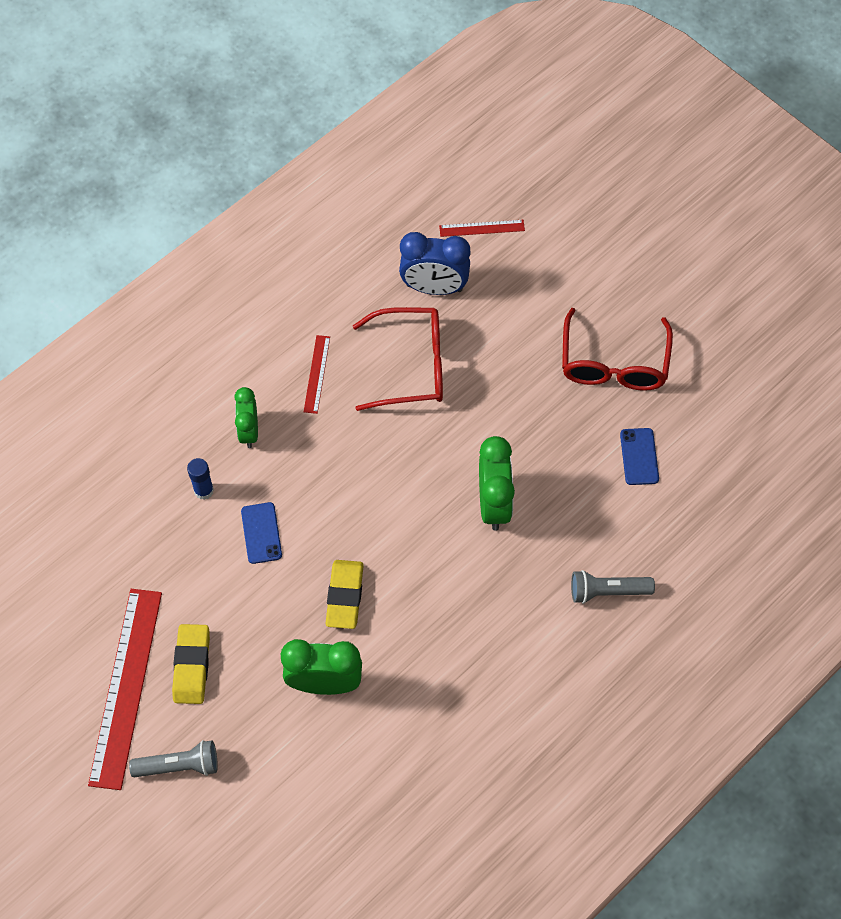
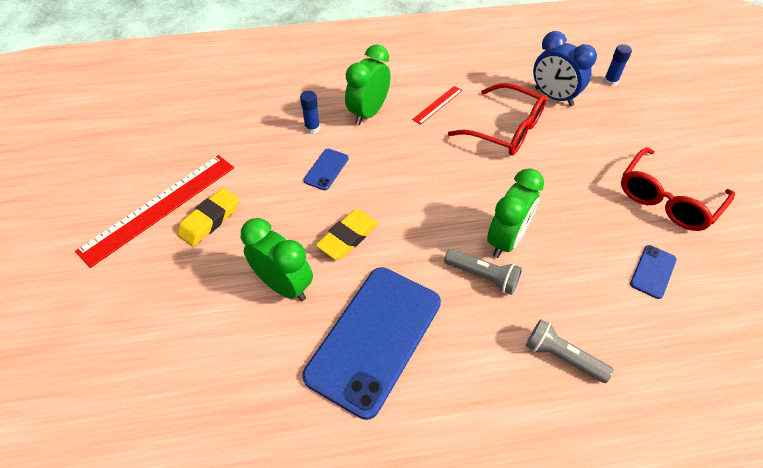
camera: 35 degrees right, 10 degrees down
grey flashlight [129,740,218,777] -> grey flashlight moved to [444,249,522,295]
green clock [234,387,258,448] -> green clock [345,44,391,125], size x1.53
red ruler [439,220,525,237] -> blue glue stick [604,44,632,87]
none -> blue phone [302,267,441,420]

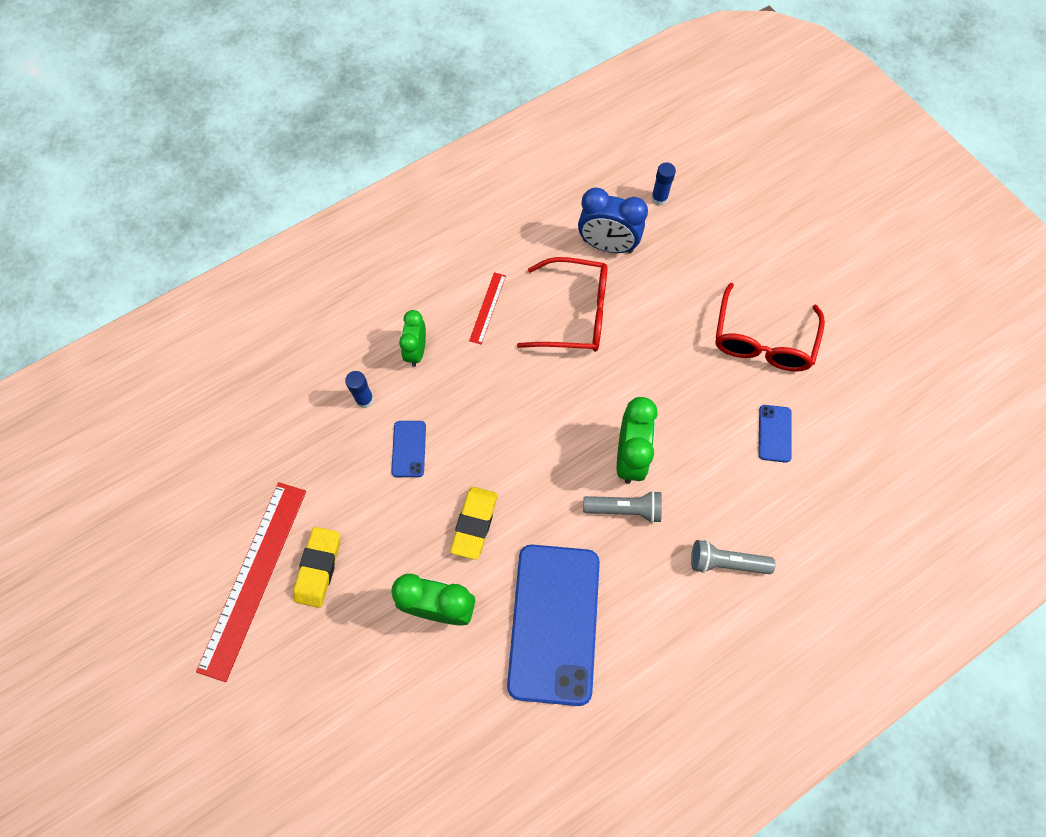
camera: 25 degrees left, 15 degrees up
green clock [345,44,391,125] -> green clock [399,310,426,367], size x0.65

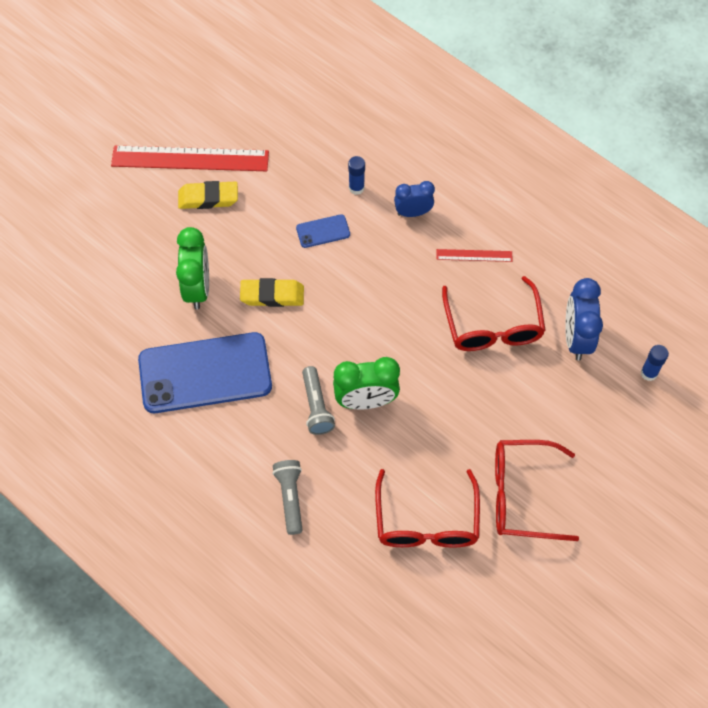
camera: 75 degrees right, 5 degrees down
green clock [399,310,426,367] -> blue clock [394,181,435,217]
blue phone [758,405,792,463] -> red glasses [375,469,480,548]

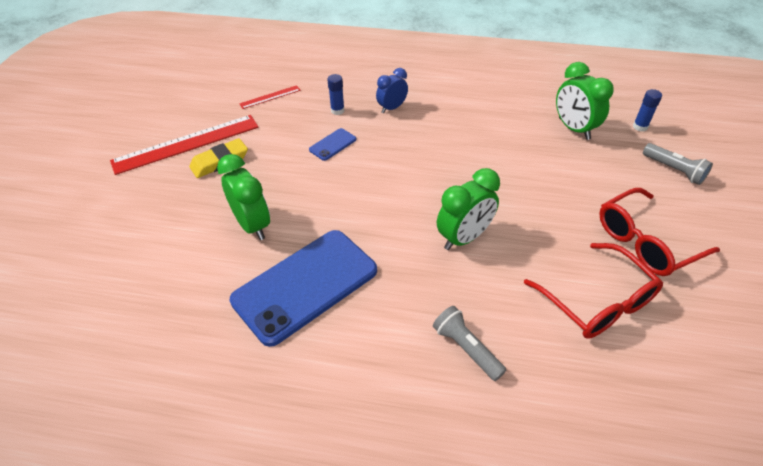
camera: 30 degrees left, 15 degrees down
yellow eraser [240,278,304,307] -> none
grey flashlight [302,366,335,435] -> grey flashlight moved to [643,143,713,185]
red ruler [436,249,513,262] -> red ruler moved to [239,85,301,109]
red glasses [442,276,546,351] -> none
blue clock [565,278,603,360] -> green clock [556,62,614,140]

